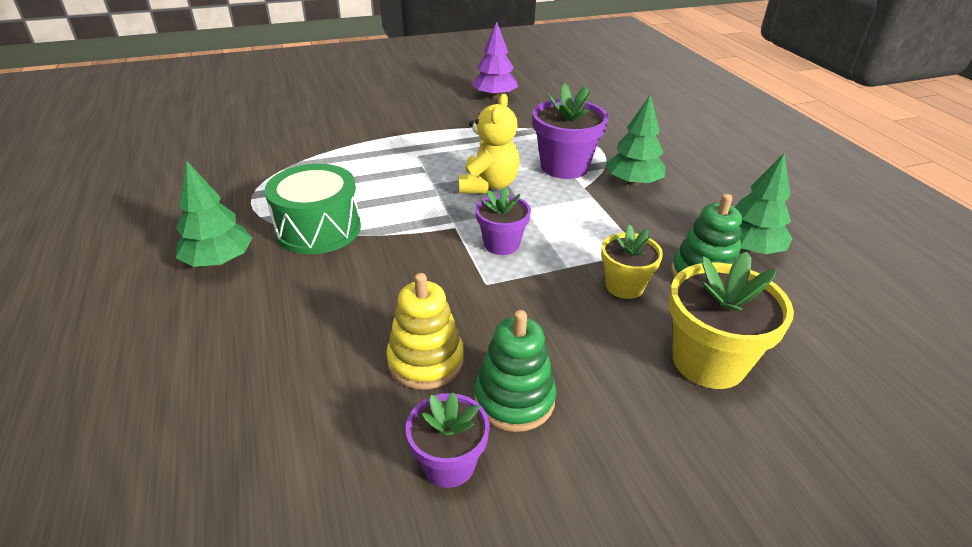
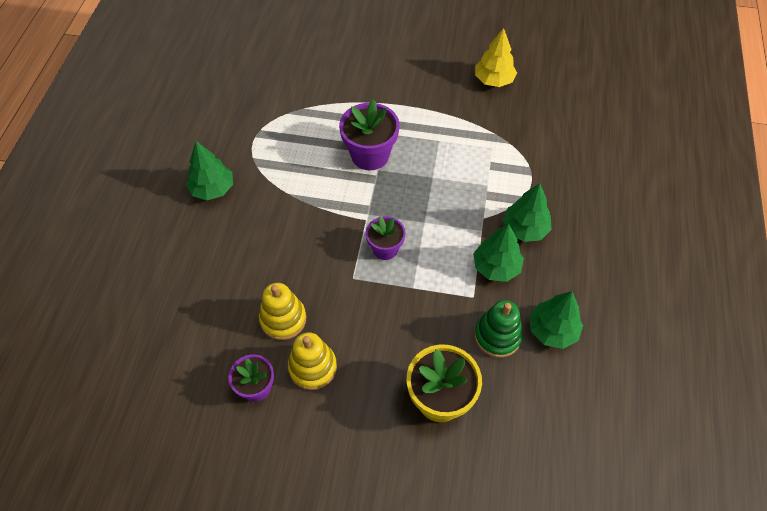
camera: 30 degrees right, 20 degrees up
green drum [265,164,361,254] -> none
yellow teddy bear [459,94,520,193] -> none
purple tree [472,22,518,99] -> yellow tree [475,28,517,87]
green stacking toy [474,310,556,432] -> yellow stacking toy [288,332,337,390]
purple flower pot [532,83,609,179] -> purple flower pot moved to [339,99,400,170]
yellow flower pot [601,224,663,299] -> none
none -> green tree [473,223,524,282]

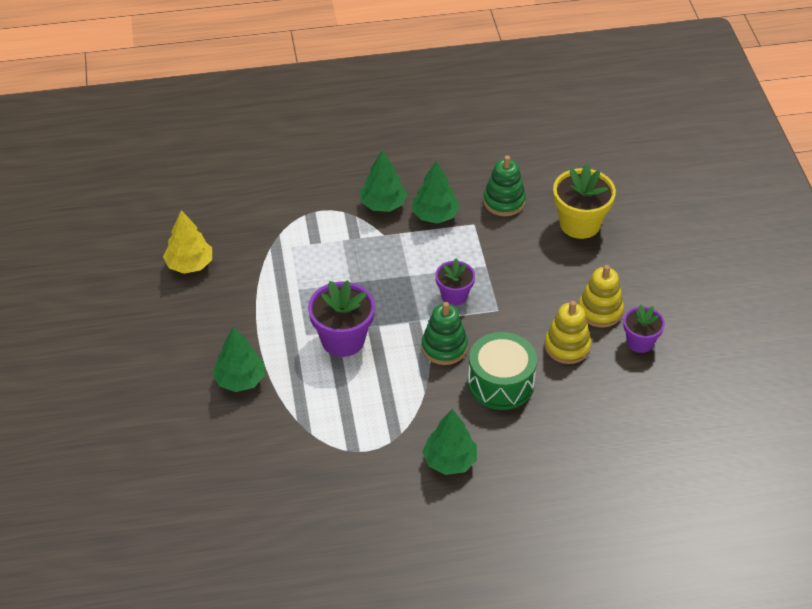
camera: 110 degrees left, 10 degrees down
green tree [530,291,583,349] -> green tree moved to [212,327,265,392]
none -> green stacking toy [422,302,468,365]
none -> green drum [468,332,537,410]

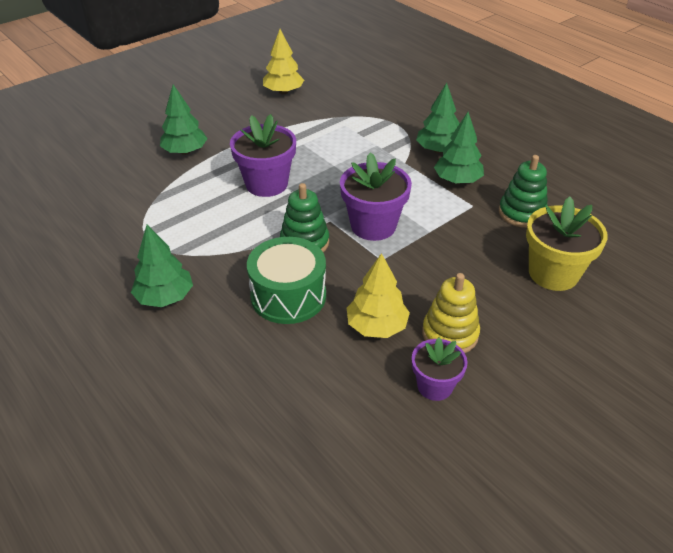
camera: 60 degrees right, 5 degrees down
purple flower pot [435,258,475,306] -> purple flower pot [340,152,412,241], size x1.62
yellow stacking toy [545,301,591,364] -> yellow tree [347,253,410,338]

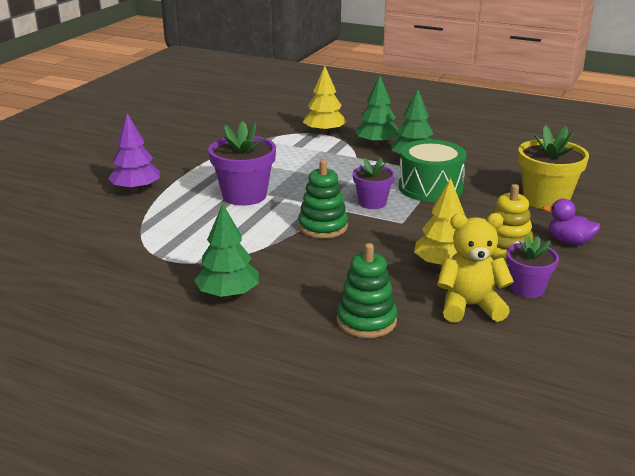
camera: 25 degrees left, 15 degrees down
green tree [160,84,208,155] -> purple tree [108,113,160,192]
green drum [247,237,326,324] -> green drum moved to [399,140,467,202]
yellow tree [263,29,304,94] -> yellow tree moved to [303,66,346,134]
purple flower pot [340,152,412,241] -> purple flower pot [353,158,395,209], size x0.62
green stacking toy [499,155,548,228] -> green stacking toy moved to [337,243,397,338]
none -> yellow teddy bear [437,213,514,323]
none -> purple duck [543,199,600,245]

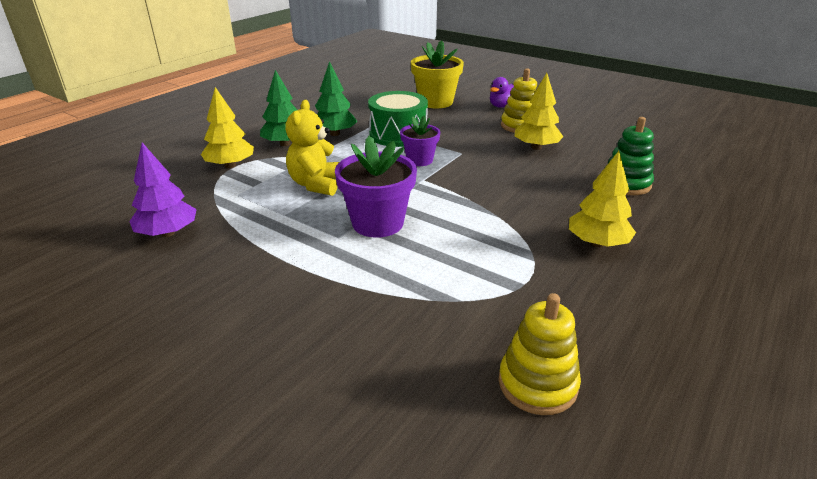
camera: 80 degrees left, 5 degrees up
purple tree [108,113,160,192] -> purple tree moved to [129,143,197,237]
green tree [194,203,259,298] -> yellow tree [569,151,636,247]
green stacking toy [298,160,348,238] -> none
yellow teddy bear [437,213,514,323] -> yellow teddy bear moved to [285,100,339,196]
purple flower pot [506,235,559,298] -> none
none -> yellow stacking toy [498,293,581,415]

